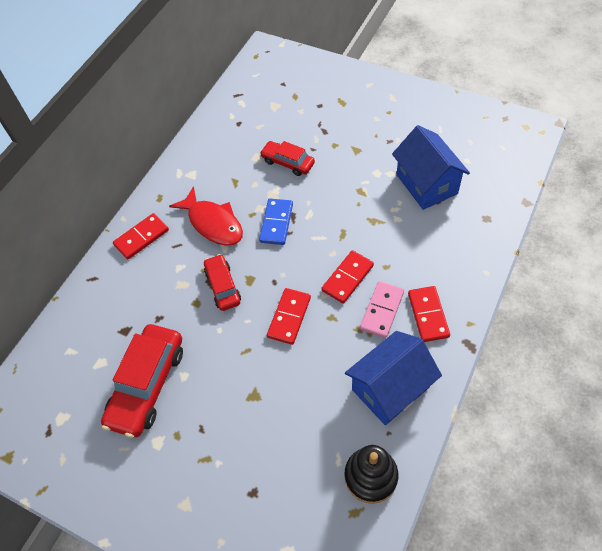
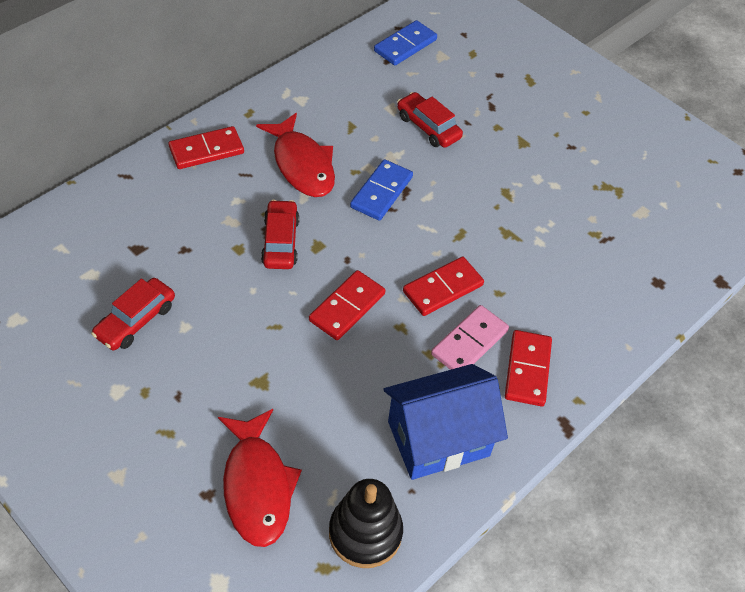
camera: 10 degrees right, 5 degrees down
red car [101,324,183,438] -> red car [91,278,175,350], size x0.58
blue house [392,125,470,210] -> none
none -> red fish [218,409,302,547]
none -> blue domino [374,20,437,66]

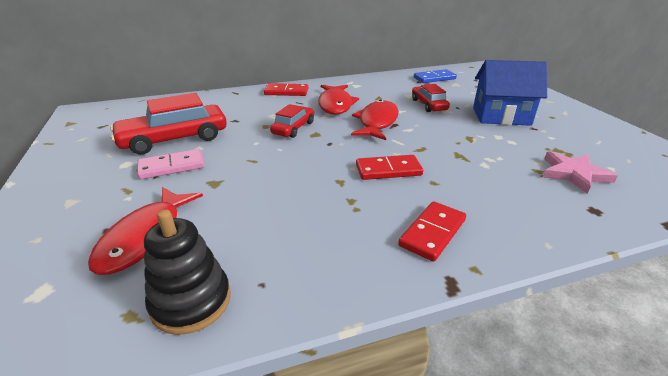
camera: 30 degrees right, 20 degrees down
red car [91,278,175,350] -> red car [110,93,227,155], size x1.72
red domino [309,270,385,340] -> none
blue domino [350,159,413,221] -> red fish [351,99,399,140]
blue house [384,364,508,480] -> blue house moved to [473,60,547,126]
pink domino [431,305,509,370] -> pink domino moved to [137,149,204,179]
none -> pink star [543,151,618,194]

